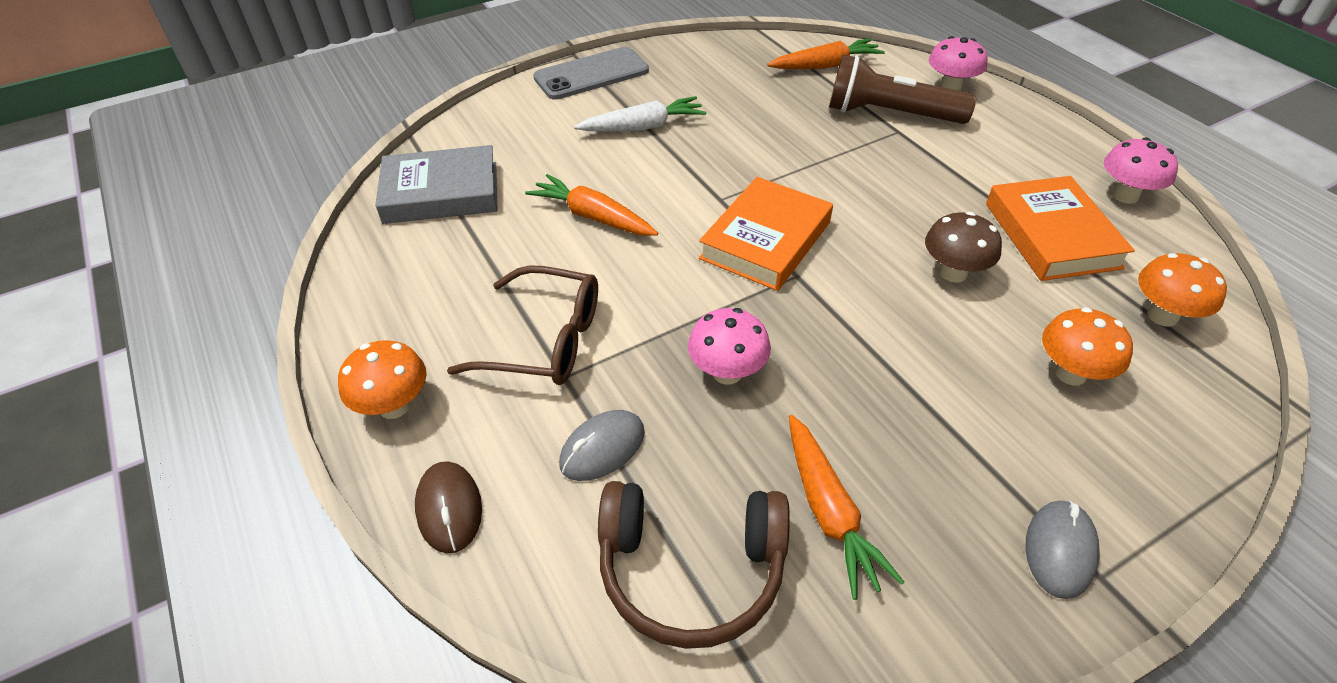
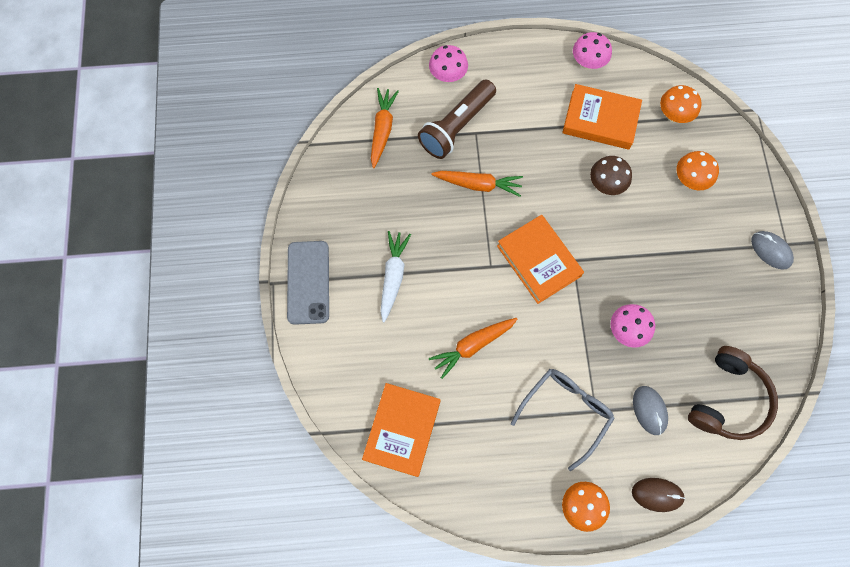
camera: 65 degrees left, 25 degrees up
grey book [375,145,497,224] -> orange book [362,383,441,477]
brown glasses [447,265,598,385] -> grey glasses [511,369,615,471]
orange carrot [789,415,904,600] -> orange carrot moved to [431,171,523,197]

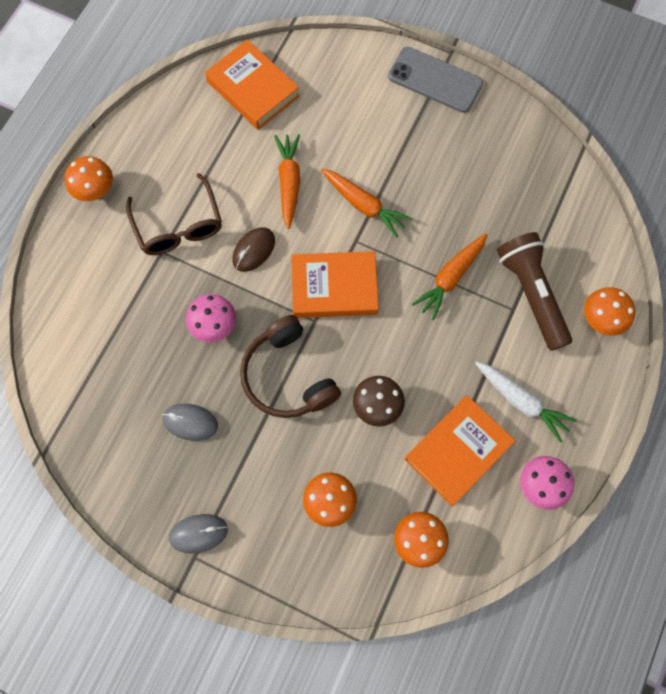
camera: 120 degrees right, 0 degrees up
orange carrot [371,88,399,168] -> orange carrot moved to [321,169,412,238]
white carrot [380,231,411,323] -> white carrot moved to [475,361,577,443]
pink mushroom [429,45,468,83] -> orange mushroom [584,287,635,336]
grey glasses [511,369,615,471] -> brown glasses [126,173,222,255]
brown mouse [632,478,685,512] -> brown mouse moved to [233,227,275,272]
grey mouse [633,386,668,435] -> grey mouse moved to [162,404,218,441]
brown headphones [688,346,778,440] -> brown headphones moved to [240,315,341,418]

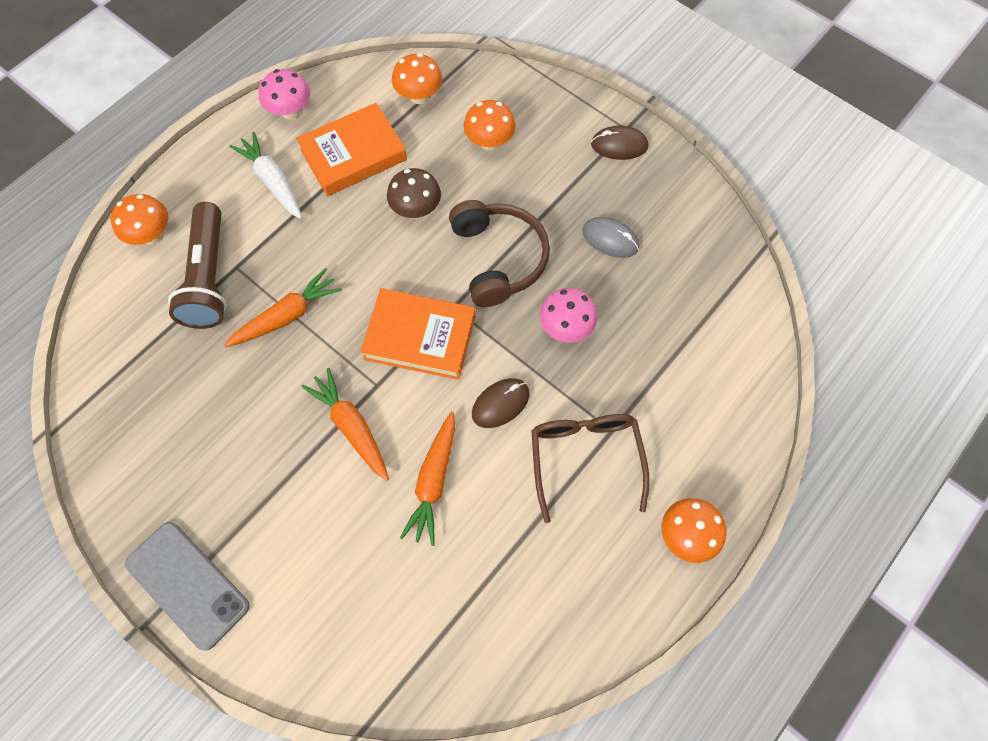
camera: 165 degrees left, 5 degrees down
grey mouse [169,514,228,554] -> brown mouse [591,126,648,160]
orange book [205,39,300,130] -> none

